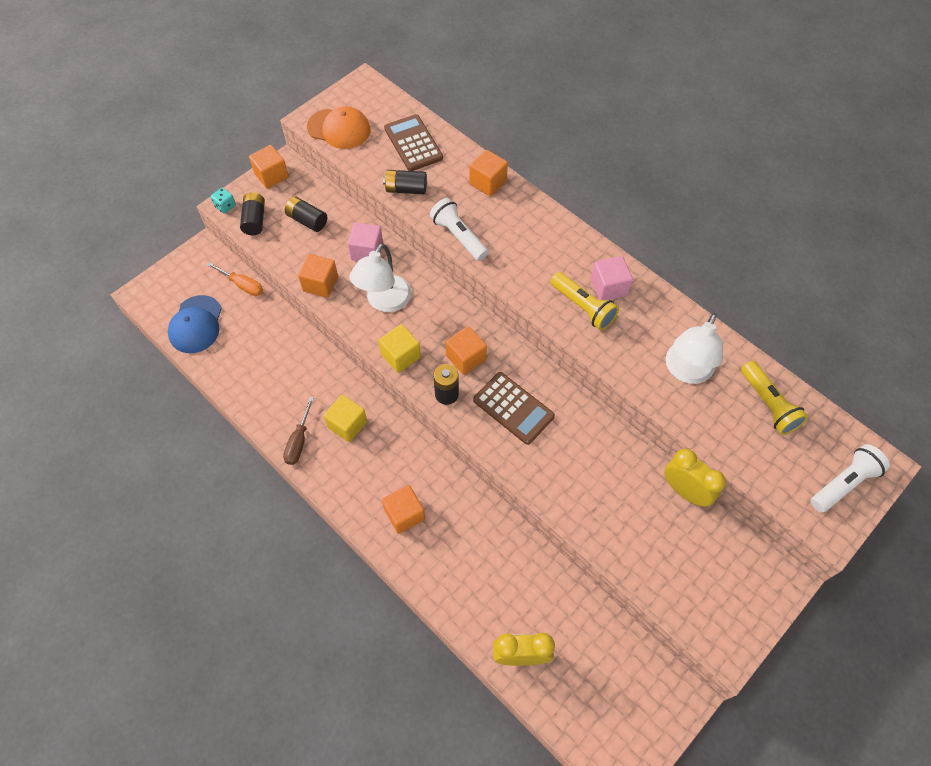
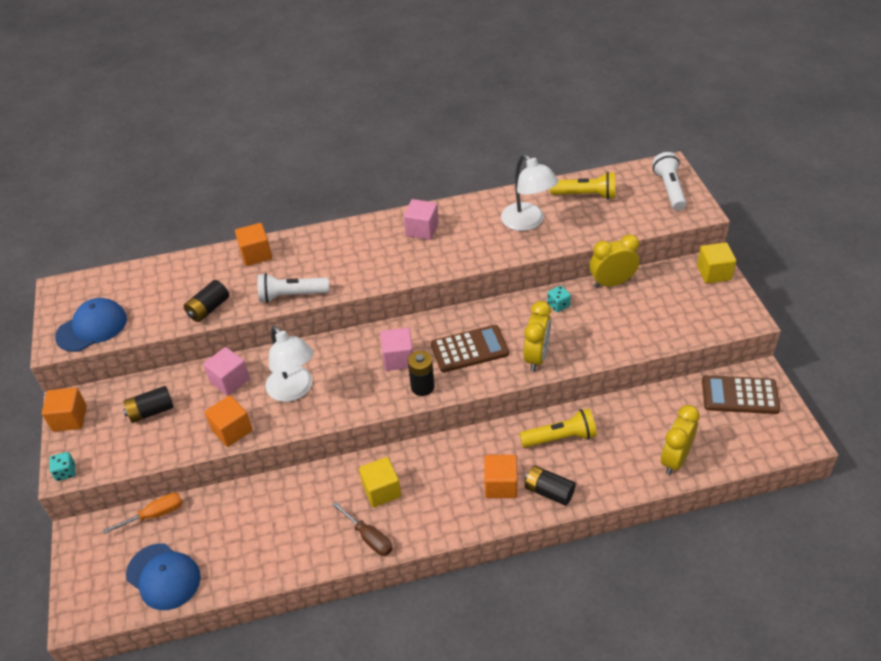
camera: 55 degrees left, 15 degrees down
black battery [240,192,265,235] -> black battery moved to [525,465,576,506]
orange cap [307,106,370,149] -> blue cap [55,298,127,352]
yellow cube [378,324,421,373] -> yellow cube moved to [697,242,736,283]
brown calculator [384,114,443,171] -> brown calculator moved to [702,375,780,414]
orange cube [446,326,487,375] -> pink cube [380,328,413,371]
yellow flashlight [550,272,619,330] -> yellow flashlight moved to [519,408,597,448]
none -> yellow clock [523,301,551,371]
none -> turquoise dice [547,286,571,312]

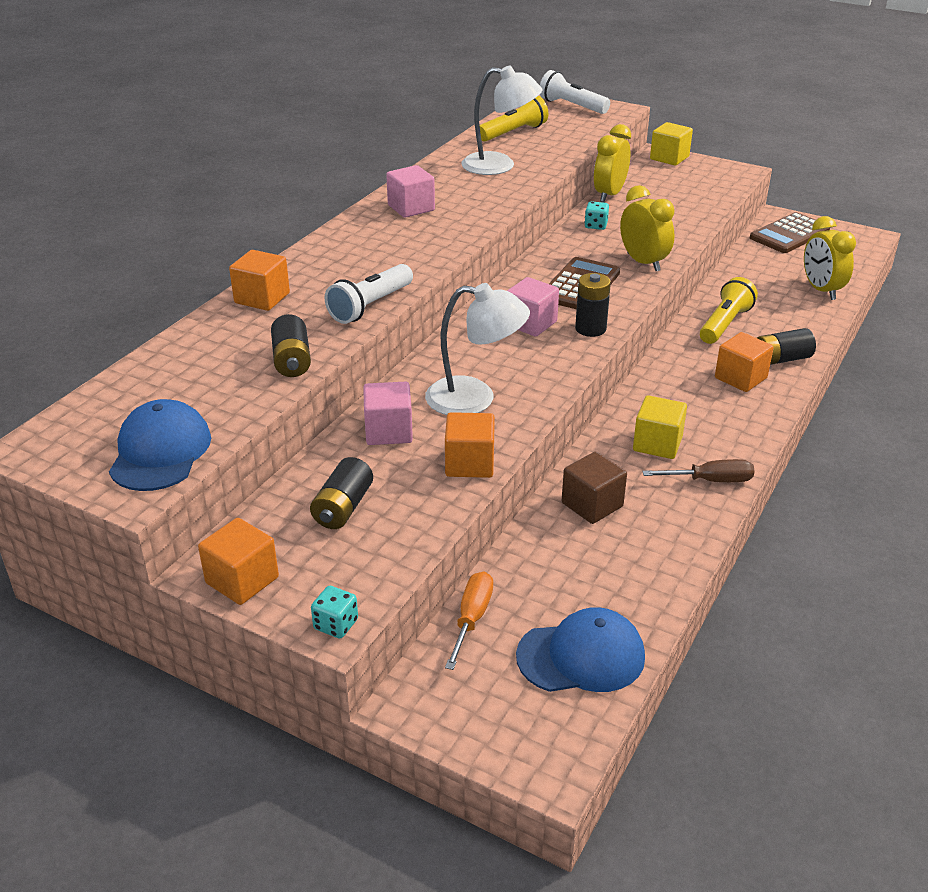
camera: 50 degrees left, 10 degrees down
none -> brown cube [562,452,627,524]

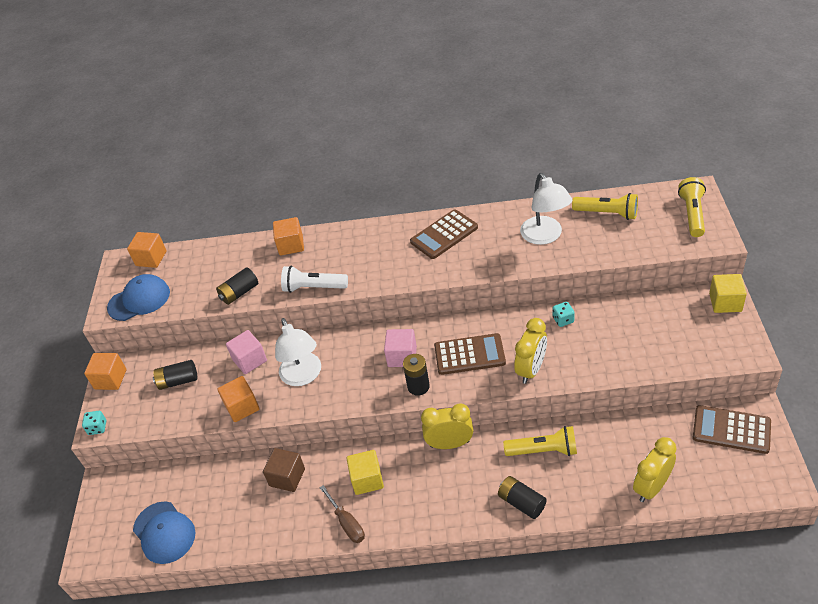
camera: 65 degrees right, 10 degrees up
pink cube [386,165,435,218] -> brown calculator [410,209,478,259]
orange screwdriver [445,571,493,670] -> none
white flashlight [540,70,610,114] -> yellow flashlight [678,177,706,237]
yellow clock [594,124,631,202] -> yellow clock moved to [421,404,473,449]
orange cube [715,332,774,392] -> orange cube moved to [127,232,167,268]

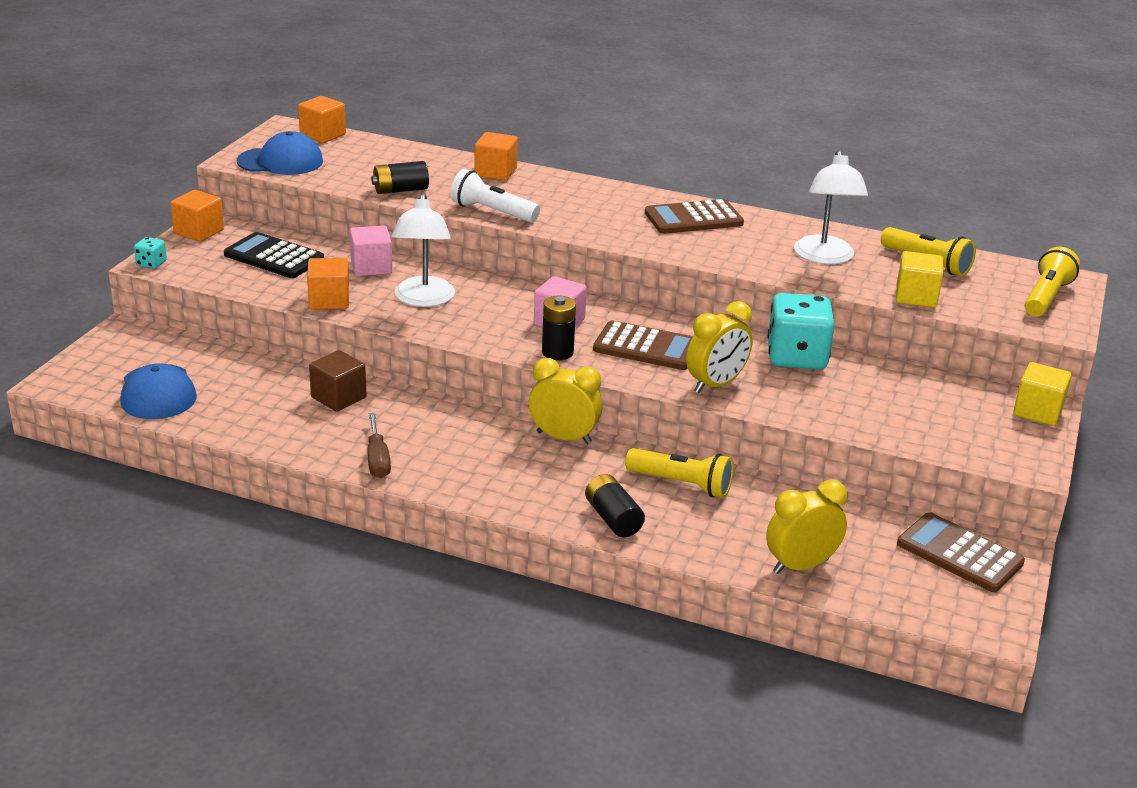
camera: 15 degrees right, 15 degrees down
black battery [153,360,197,390] -> black calculator [224,232,324,278]
yellow cube [347,450,384,495] -> yellow cube moved to [896,251,943,308]
turquoise dice [553,302,575,327] -> turquoise dice [767,293,835,369], size x2.28

